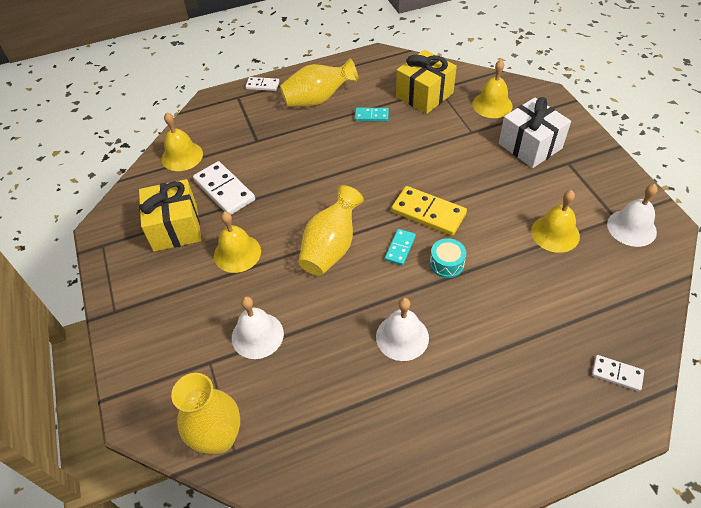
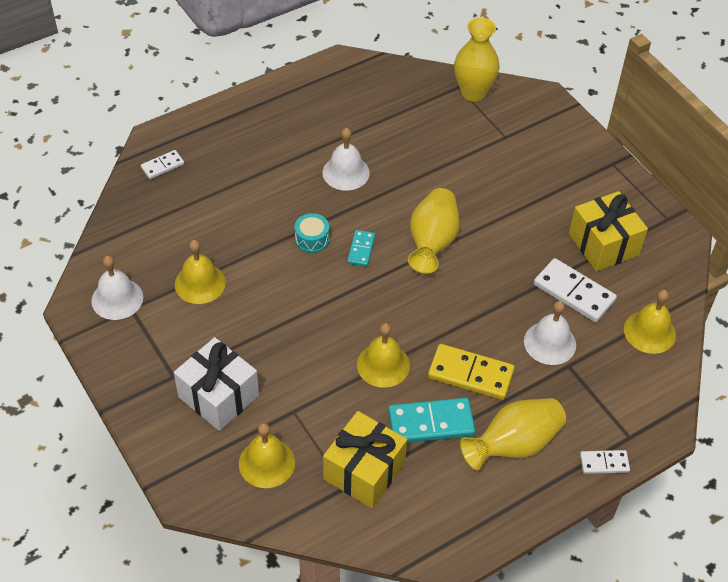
camera: 165 degrees right, 0 degrees up
yellow bell [214,212,261,273] -> yellow bell moved to [357,323,410,388]
white bell [232,296,284,359] -> white bell moved to [524,301,576,365]
turquoise domino [355,108,389,121] -> turquoise domino [388,398,475,443], size x1.78
yellow domino [391,186,467,236] -> yellow domino moved to [428,344,515,400]
white domino [592,355,644,391] -> white domino turned 45 degrees counterclockwise [141,150,184,179]

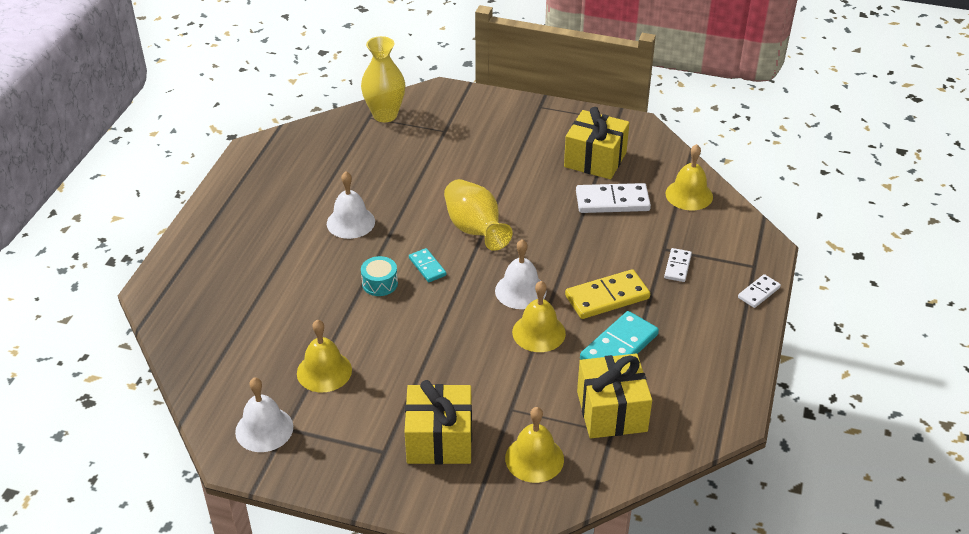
camera: 40 degrees left, 10 degrees down
white domino [141,150,184,179] -> white domino moved to [664,248,692,282]
white gift [174,337,259,431] -> yellow gift [405,380,472,464]
yellow vase [460,398,566,470] -> none
white bell [524,301,576,365] -> white bell moved to [495,239,547,309]

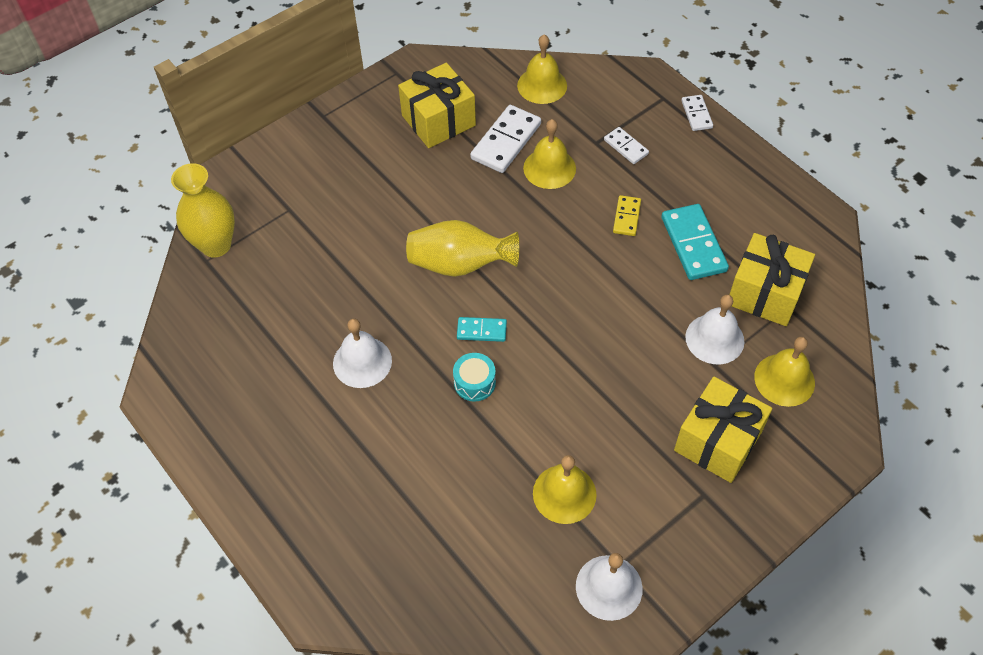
camera: 55 degrees left, 15 degrees up
white bell [495,239,547,309] -> white bell moved to [685,294,744,364]
yellow bell [512,281,566,352] -> yellow bell moved to [523,119,576,189]
yellow domino [565,269,650,319] -> yellow domino [613,195,641,236], size x0.56

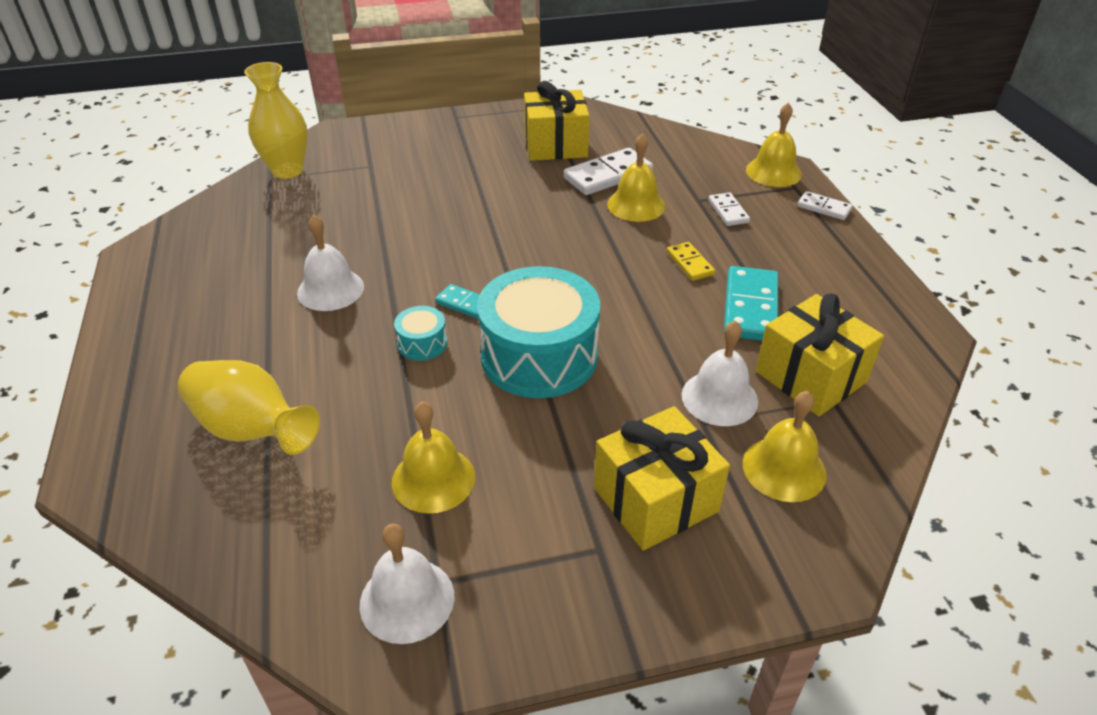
camera: 25 degrees right, 15 degrees down
yellow vase [406,220,519,277] -> yellow vase moved to [177,360,320,455]
yellow bell [517,34,567,104] -> yellow bell moved to [746,103,802,187]
yellow domino [613,195,641,236] -> yellow domino turned 60 degrees counterclockwise [667,242,715,281]
white domino [681,95,713,131] -> white domino turned 75 degrees counterclockwise [797,191,852,220]
none -> turquoise drum [477,266,600,398]

